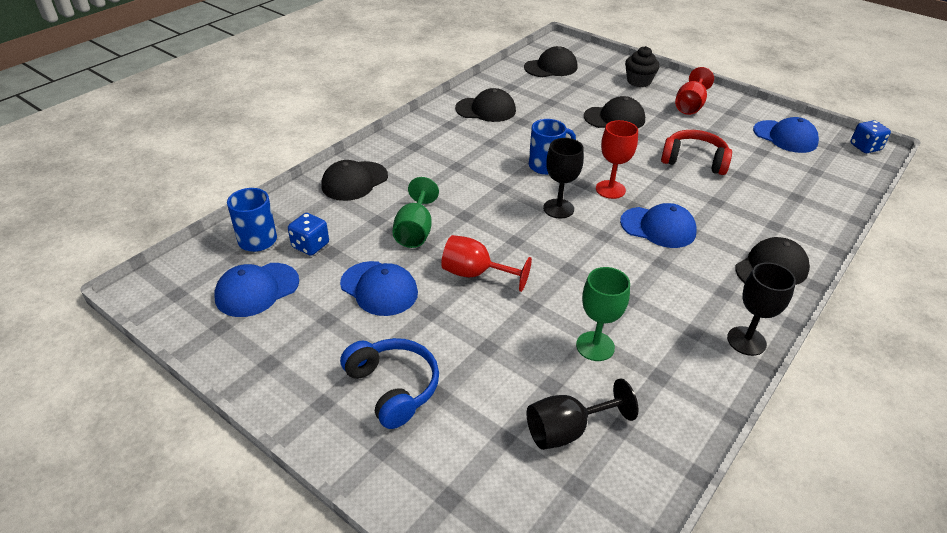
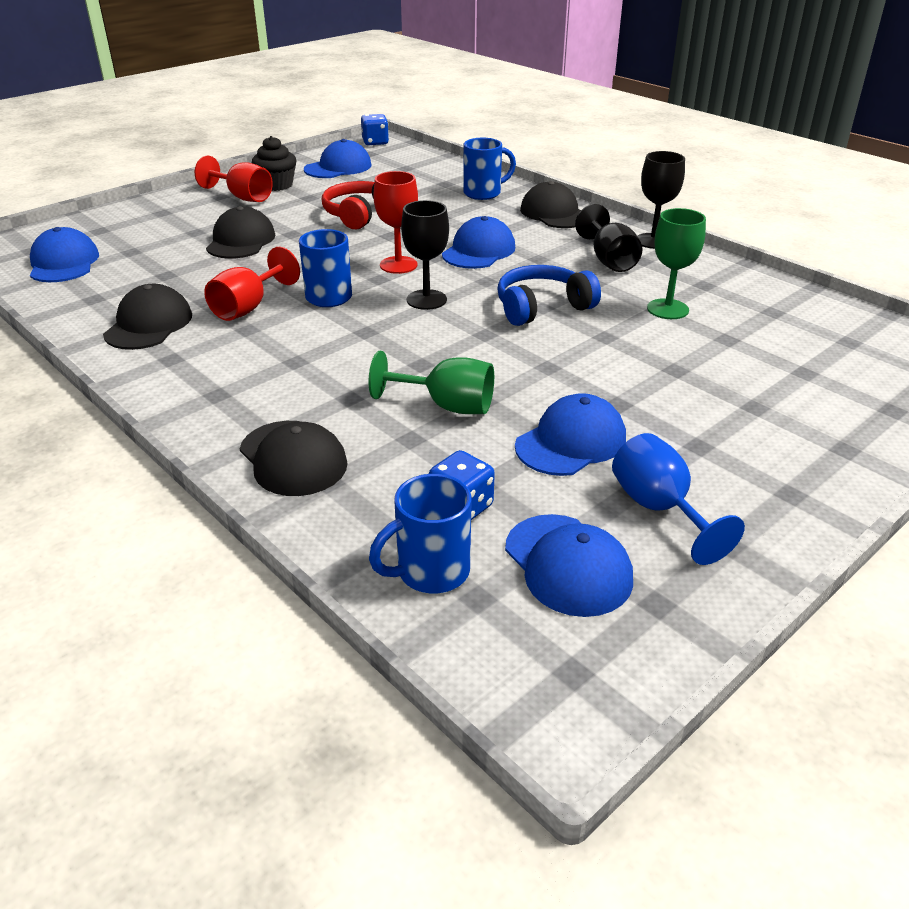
camera: 80 degrees left, 5 degrees down
blue headphones [340,338,439,429] -> blue headphones moved to [497,265,601,326]
red goblet [441,235,532,292] -> red goblet moved to [204,247,300,321]
black cap [524,46,578,77] -> blue cap [30,227,99,282]
black goblet [527,378,639,450] -> black goblet moved to [575,204,643,272]
black cupcake [625,46,660,87] -> black cupcake moved to [252,136,297,191]
none -> blue mug [463,138,516,200]
none -> blue goblet [612,433,745,565]

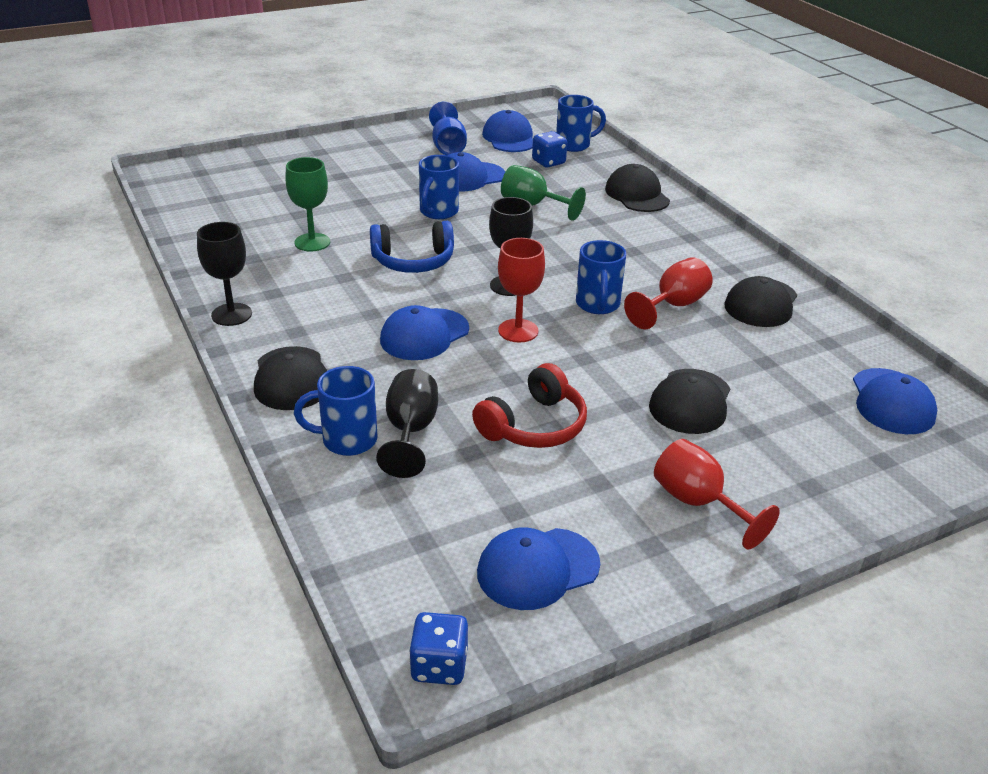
camera: 165 degrees left, 0 degrees up
black cupcake [252,136,297,191] -> none
black goblet [575,204,643,272] -> black goblet moved to [376,369,438,478]
none -> blue mug [419,155,459,219]

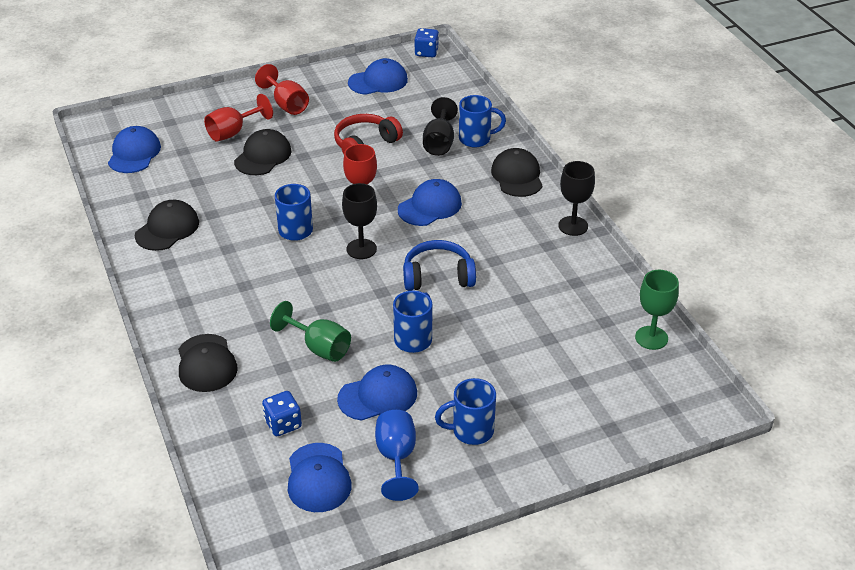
camera: 175 degrees left, 5 degrees up
green goblet [285,157,330,252] -> green goblet moved to [635,270,679,350]
blue mug [556,95,606,152] -> blue mug moved to [435,378,496,445]
red goblet [624,257,713,329] -> red goblet moved to [204,94,273,141]

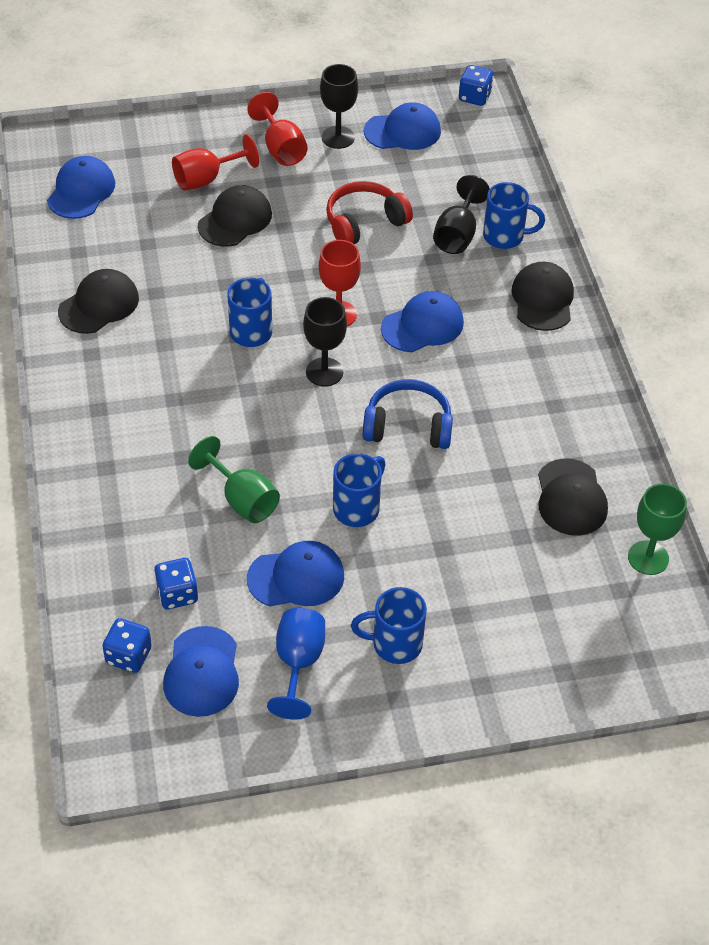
camera: 10 degrees right, 10 degrees up
black cap [178,334,238,392] -> black cap moved to [538,458,608,536]
black goblet [558,161,595,236] -> black goblet moved to [320,64,358,149]
none -> blue dice [102,618,152,673]

